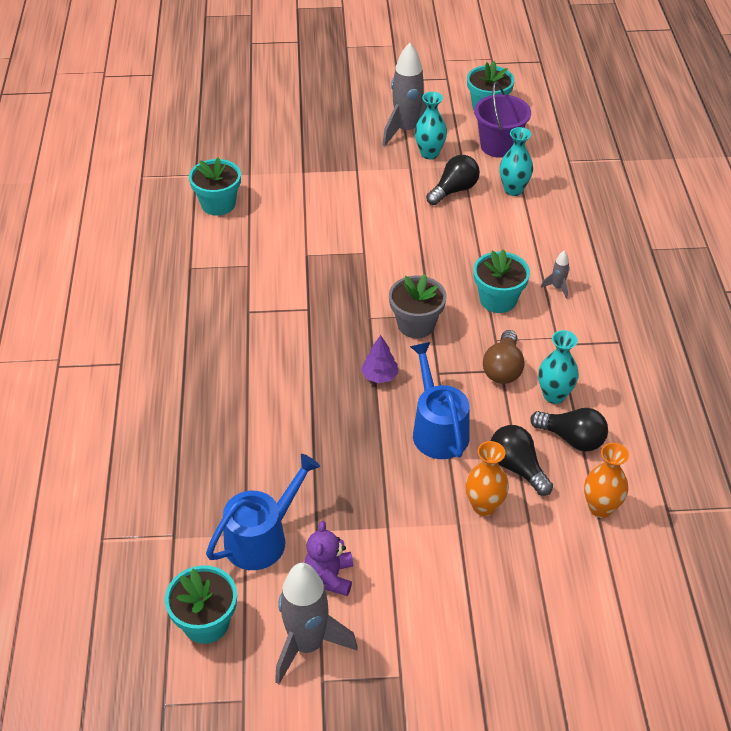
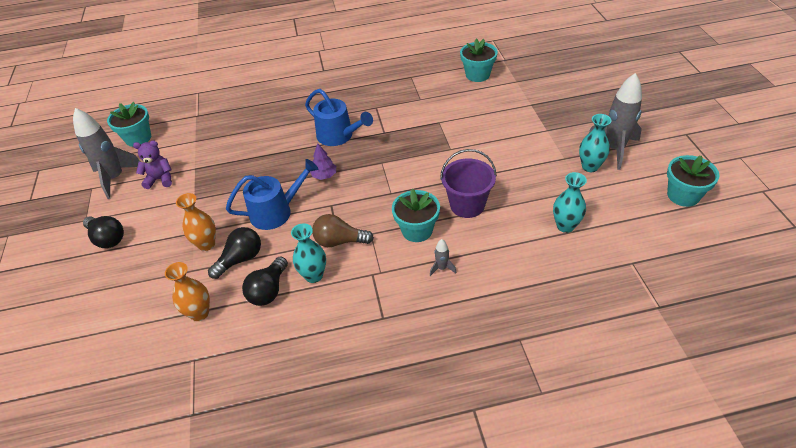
camera: 85 degrees right, 0 degrees up
blue watering can [206,454,320,570] -> blue watering can moved to [305,89,373,146]
grey flower pot [389,274,446,338] -> none
black light bulb [426,155,480,205] -> black light bulb moved to [83,216,124,248]
purple bucket [474,81,531,158] -> purple bucket moved to [440,149,497,218]

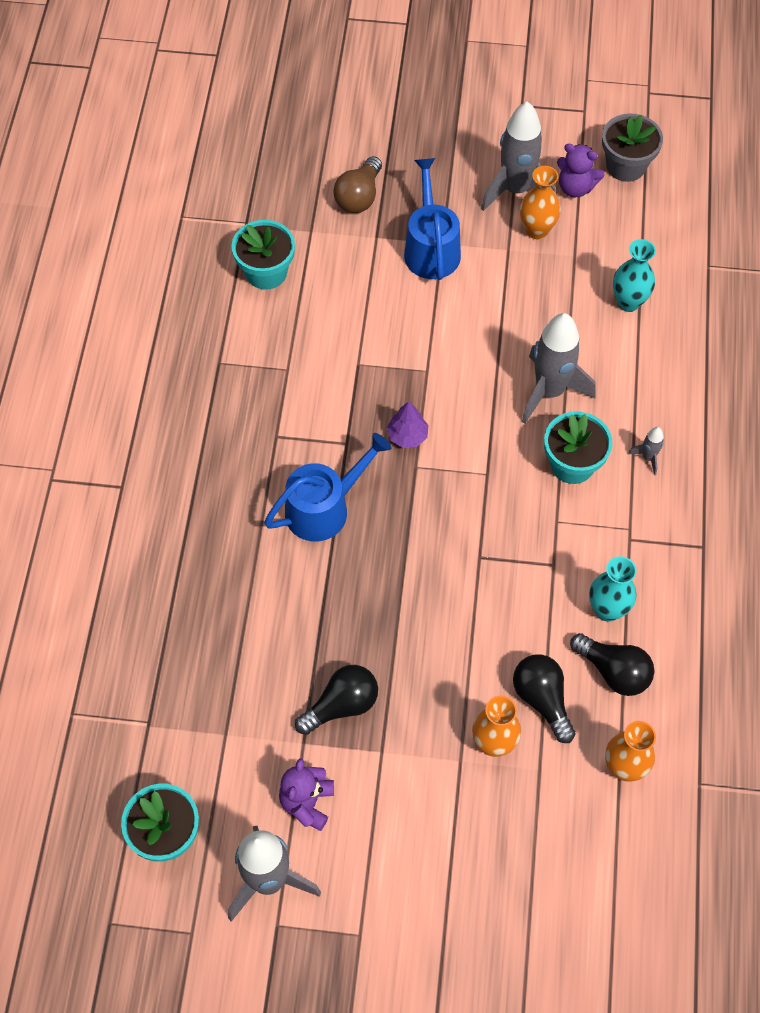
camera: 75 degrees left, 15 degrees up
black light bulb [83,216,124,248] -> black light bulb moved to [295,665,378,735]
blue watering can [226,159,318,230] -> blue watering can moved to [404,158,461,280]
purple tree [310,143,336,180] -> purple tree moved to [387,401,429,448]
brown light bulb [312,214,374,247] -> brown light bulb moved to [333,156,382,213]
purple bucket [440,149,497,218] -> grey rocket [522,313,596,424]
turquoise vase [579,114,611,172] -> orange vase [520,166,561,239]
turquoise flower pot [667,155,719,207] -> grey flower pot [602,113,663,182]
none -> purple teddy bear [557,144,605,197]

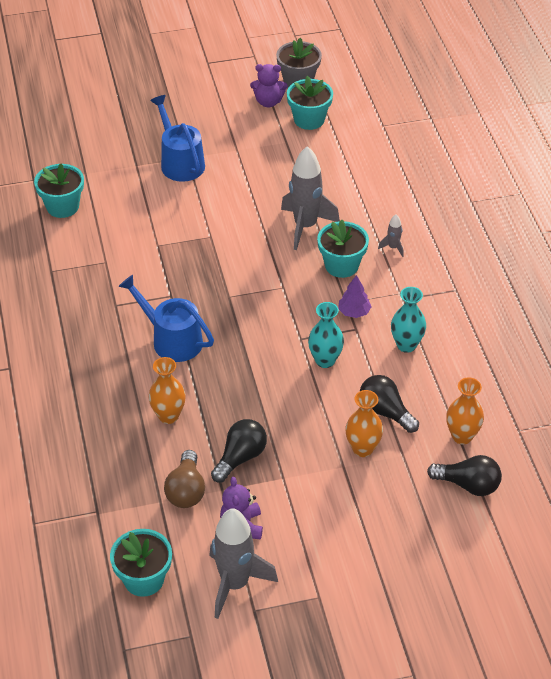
camera: 20 degrees left, 15 degrees down
blue watering can [264,433,391,542] -> blue watering can turned 90 degrees counterclockwise [118,275,214,362]
brown light bulb [333,156,382,213] -> brown light bulb moved to [164,450,205,508]
purple tree [387,401,429,448] -> purple tree moved to [338,275,371,318]
grey rocket [481,101,556,211] -> none
orange vase [520,166,561,239] -> orange vase moved to [149,357,186,424]
black light bulb [570,633,654,696] -> black light bulb moved to [427,455,502,496]
turquoise vase [613,239,656,312] -> turquoise vase moved to [308,302,344,368]
none -> turquoise flower pot [287,76,333,130]

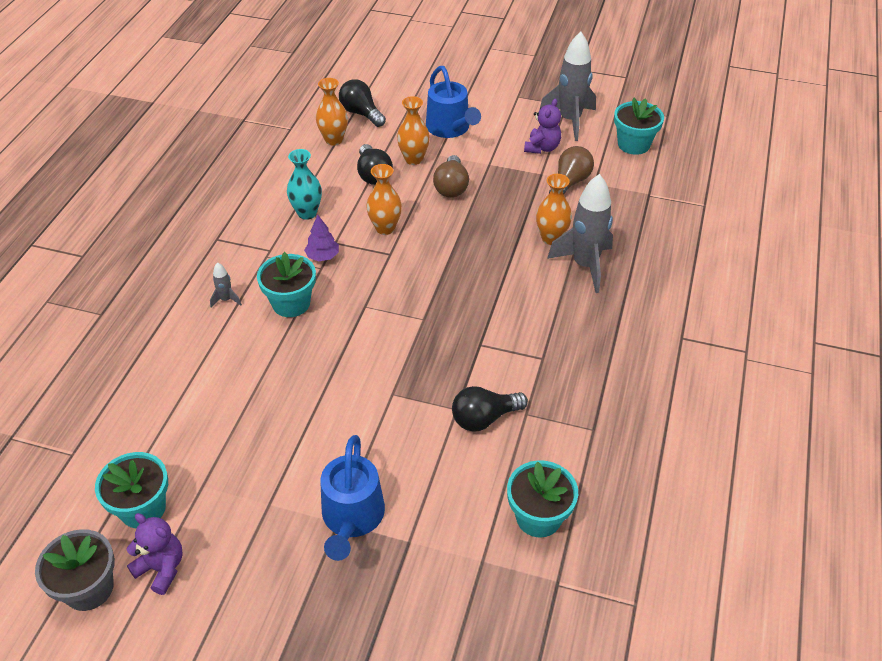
camera: 150 degrees left, 0 degrees up
blue watering can [118,275,214,362] -> blue watering can moved to [426,66,481,138]
black light bulb [211,419,267,482] -> black light bulb moved to [452,386,528,432]
grey rocket [281,146,340,250] -> grey rocket moved to [547,174,613,293]
turquoise vase [308,302,344,368] -> orange vase [366,164,402,235]
none -> brown light bulb [433,155,469,198]

